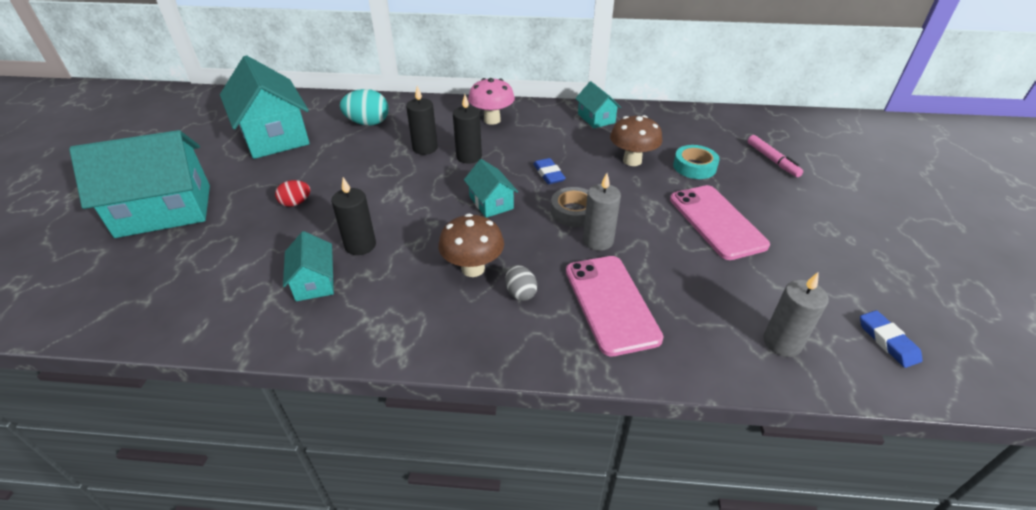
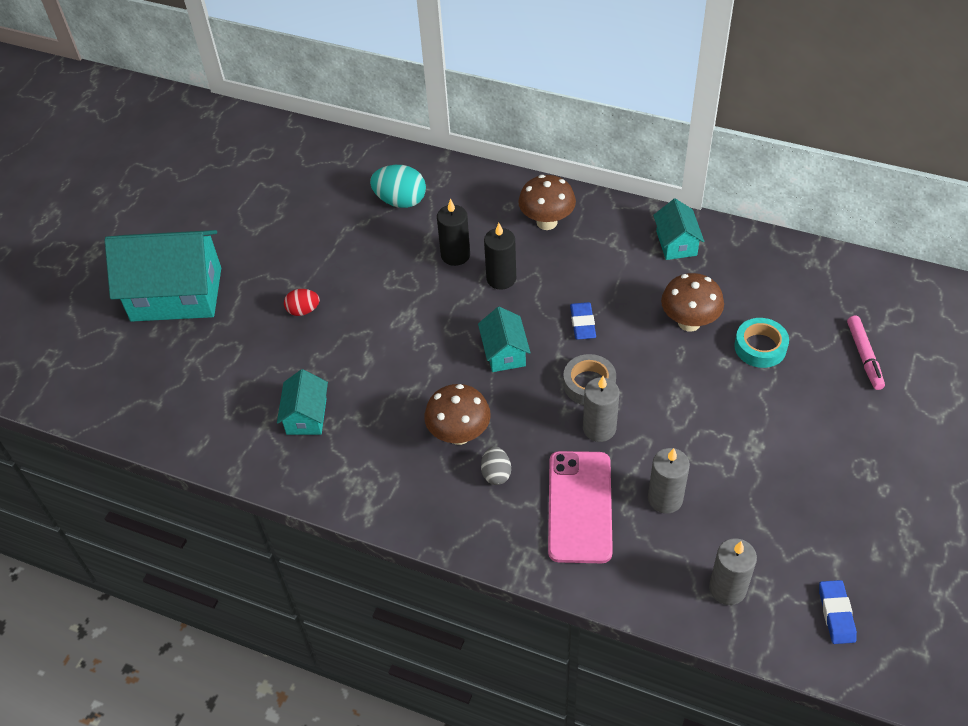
camera: 20 degrees right, 10 degrees up
turquoise house [220,55,310,159] -> none
black candle [331,177,376,255] -> none
pink mushroom [468,78,515,125] -> brown mushroom [518,175,576,230]
pink phone [670,185,770,260] -> none
none -> grey candle [648,448,690,514]

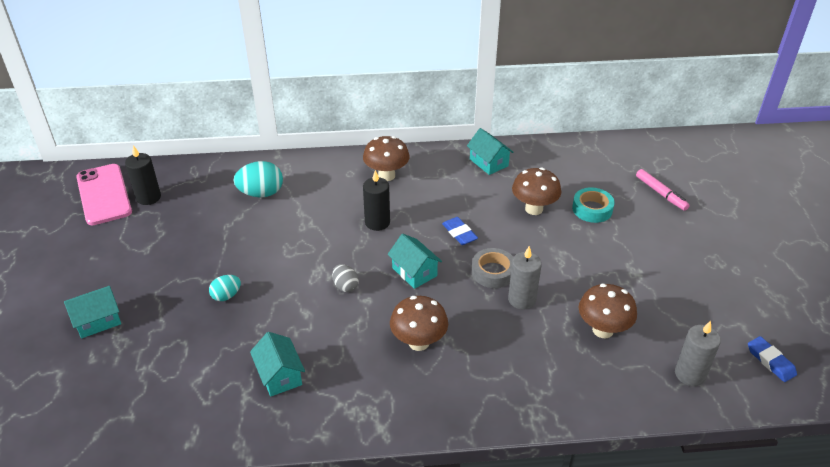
camera: 30 degrees left, 10 degrees down
turquoise house [105,230,221,322] -> turquoise house [64,286,121,338], size x0.49
red egg [284,289,320,316] -> turquoise egg [209,275,241,301]
black candle [437,199,470,266] -> black candle moved to [125,145,161,205]
grey egg [481,446,511,485] -> grey egg moved to [332,264,359,292]
pink phone [548,451,613,563] -> pink phone moved to [76,164,132,225]
grey candle [648,448,690,514] -> brown mushroom [579,284,637,338]

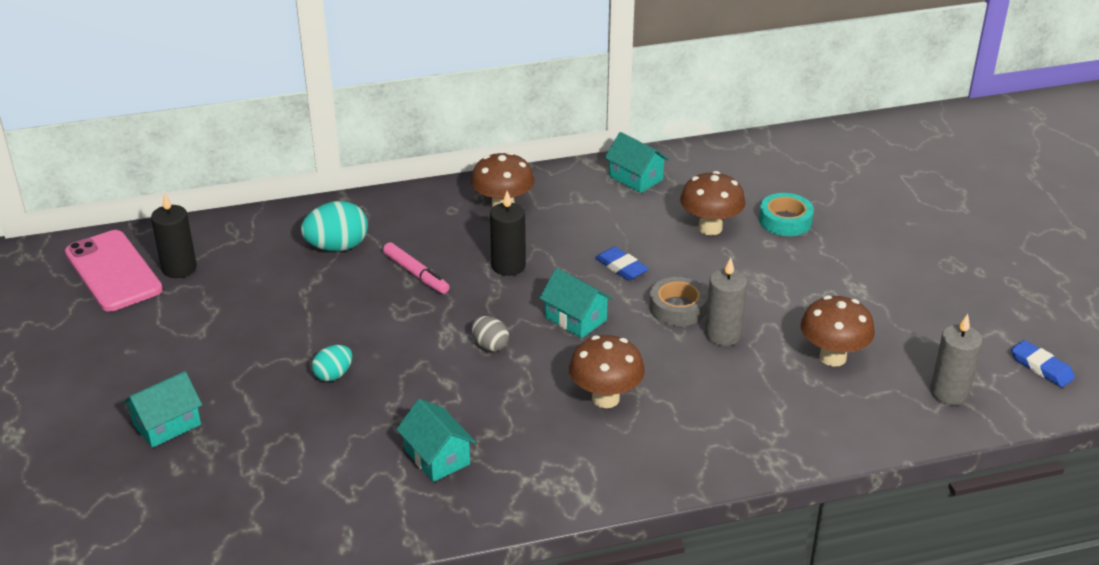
camera: 10 degrees left, 5 degrees down
pink marker [636,169,690,211] -> pink marker moved to [383,242,450,294]

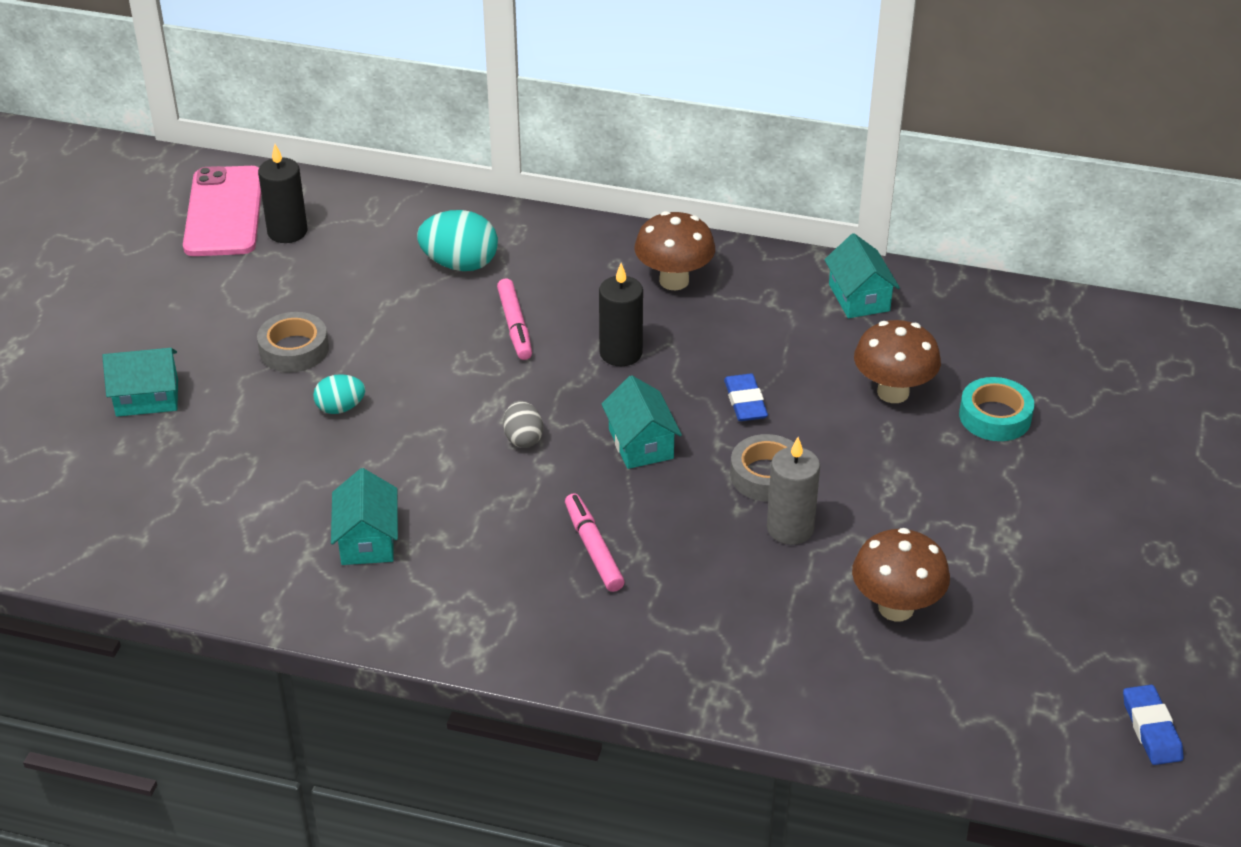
camera: 30 degrees right, 5 degrees up
brown mushroom [569,335,645,408] -> pink marker [565,493,625,592]
grey candle [930,314,983,405] -> none
none -> grey tape [257,312,329,372]

